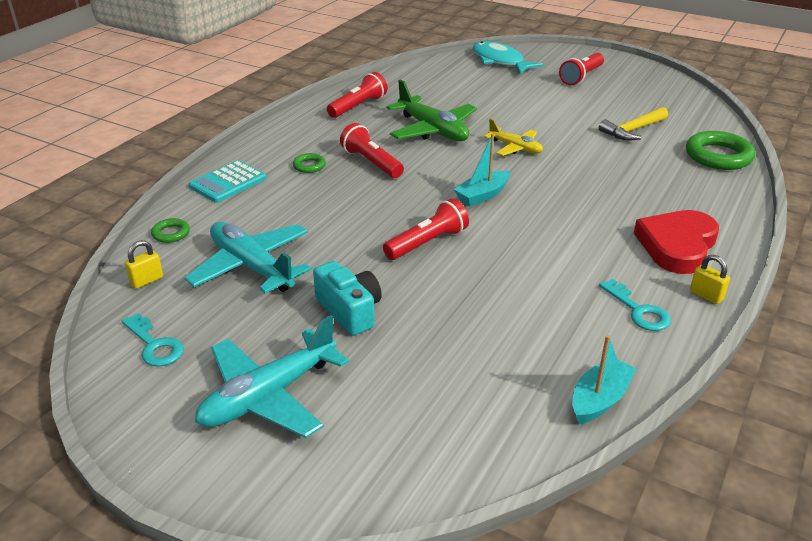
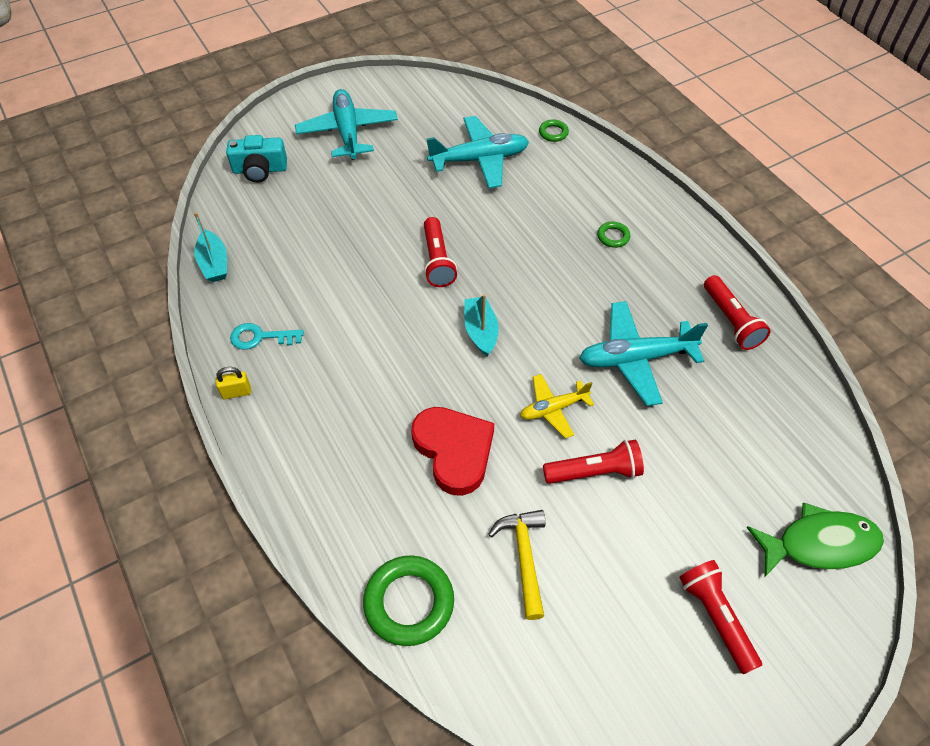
camera: 120 degrees right, 20 degrees up
turquoise key [122,313,184,366] -> none
yellow padlock [125,240,163,289] -> none
turquoise calculator [189,160,267,203] -> none
turquoise camera [313,261,382,336] -> turquoise camera moved to [226,135,287,182]
red flashlight [340,123,404,178] -> red flashlight moved to [543,440,644,484]
green plane [386,80,477,141] -> turquoise plane [579,301,708,406]
turquoise fish [473,41,543,74] -> green fish [746,502,884,578]
red heart [634,210,719,274] -> red heart moved to [411,407,494,496]

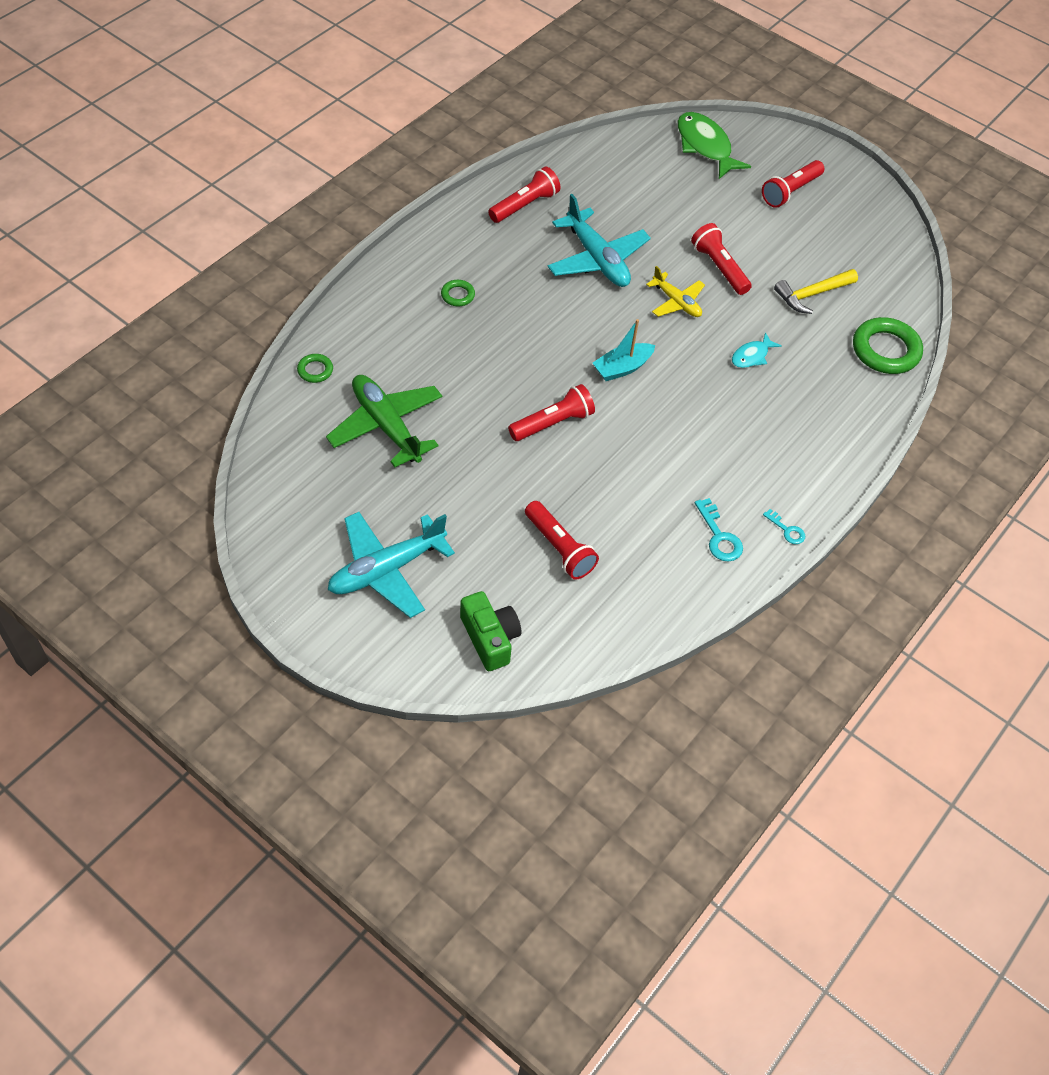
camera: 115 degrees left, 0 degrees up
turquoise boat [194,212,227,282] -> none
yellow padlock [216,367,251,399] -> turquoise key [763,509,805,544]
turquoise camera [226,135,287,182] -> green camera [460,591,521,671]
red heart [411,407,494,496] -> turquoise fish [732,332,782,368]
turquoise plane [426,116,529,188] -> green plane [326,375,442,467]
none -> red flashlight [525,501,599,580]

